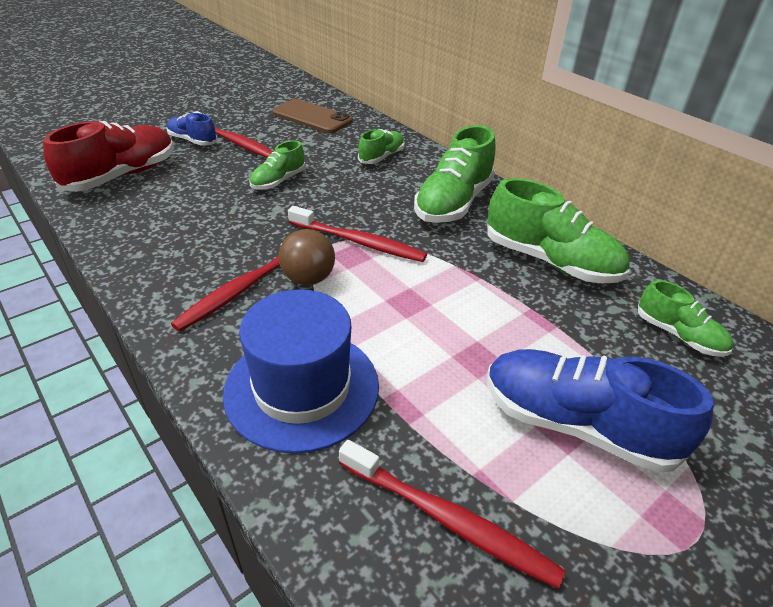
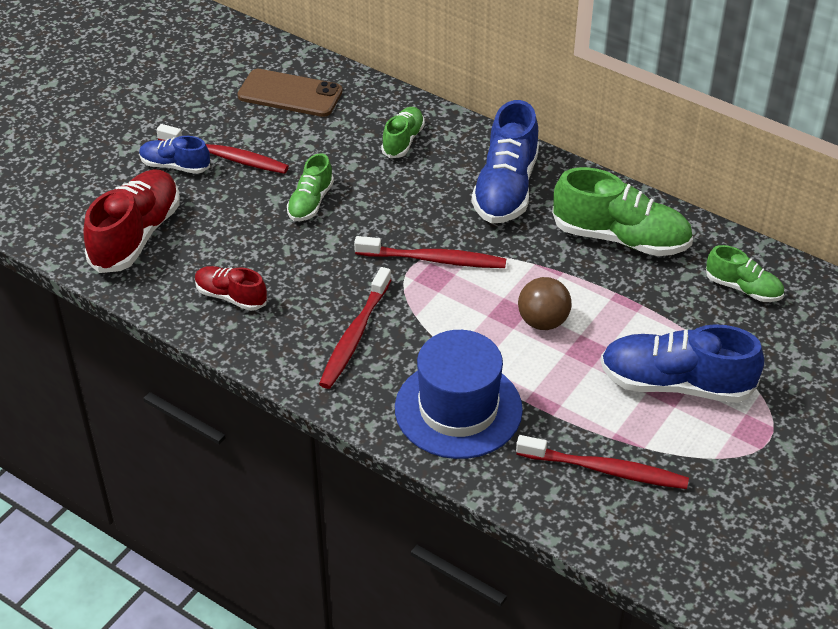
camera: 15 degrees left, 5 degrees up
brown ball [279,229,335,285] -> brown ball moved to [518,277,571,330]
green shoe [414,125,496,223] -> blue shoe [472,100,539,224]
none -> red shoe [195,266,267,311]

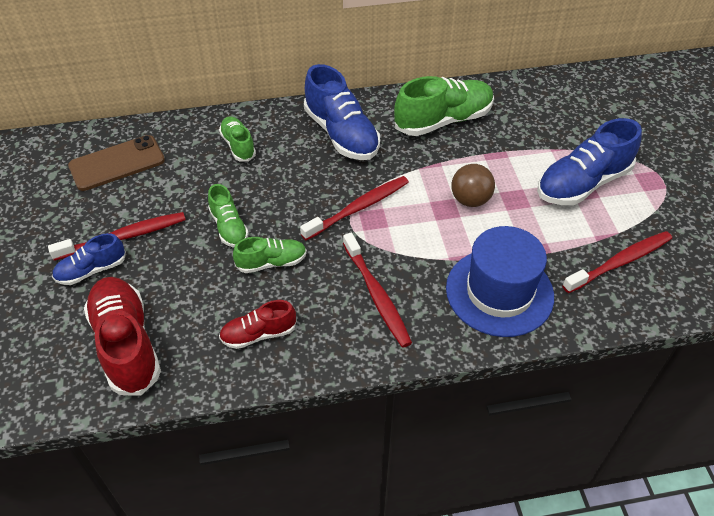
camera: 45 degrees left, 5 degrees up
green shoe [706,245,784,302] -> green shoe moved to [233,237,307,273]

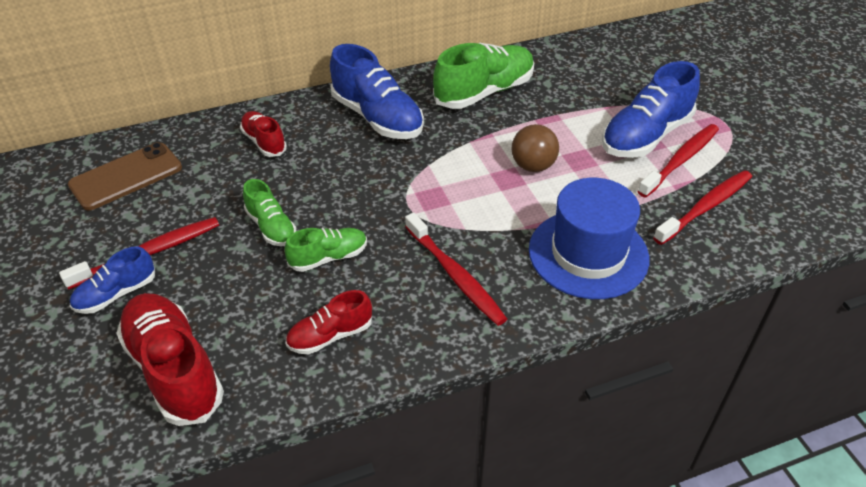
camera: 10 degrees left, 5 degrees down
green shoe [219,116,256,162] -> red shoe [240,111,287,157]
red toothbrush [300,176,409,240] -> red toothbrush moved to [637,124,719,198]

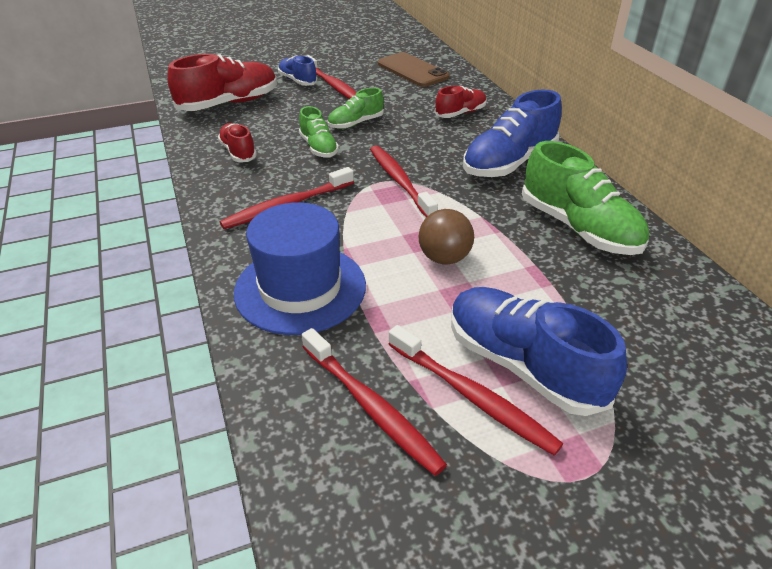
camera: 90 degrees right, 5 degrees down
none -> red toothbrush [370,145,438,217]

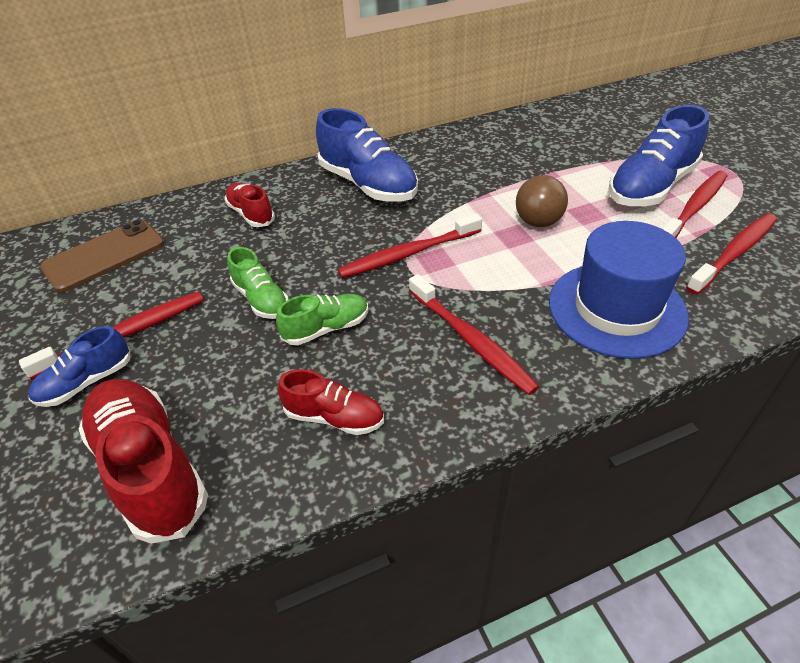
camera: 90 degrees left, 5 degrees up
red shoe [218,123,257,162] -> red shoe turned 135 degrees counterclockwise [278,369,384,435]
green shoe [522,141,649,255] -> none

